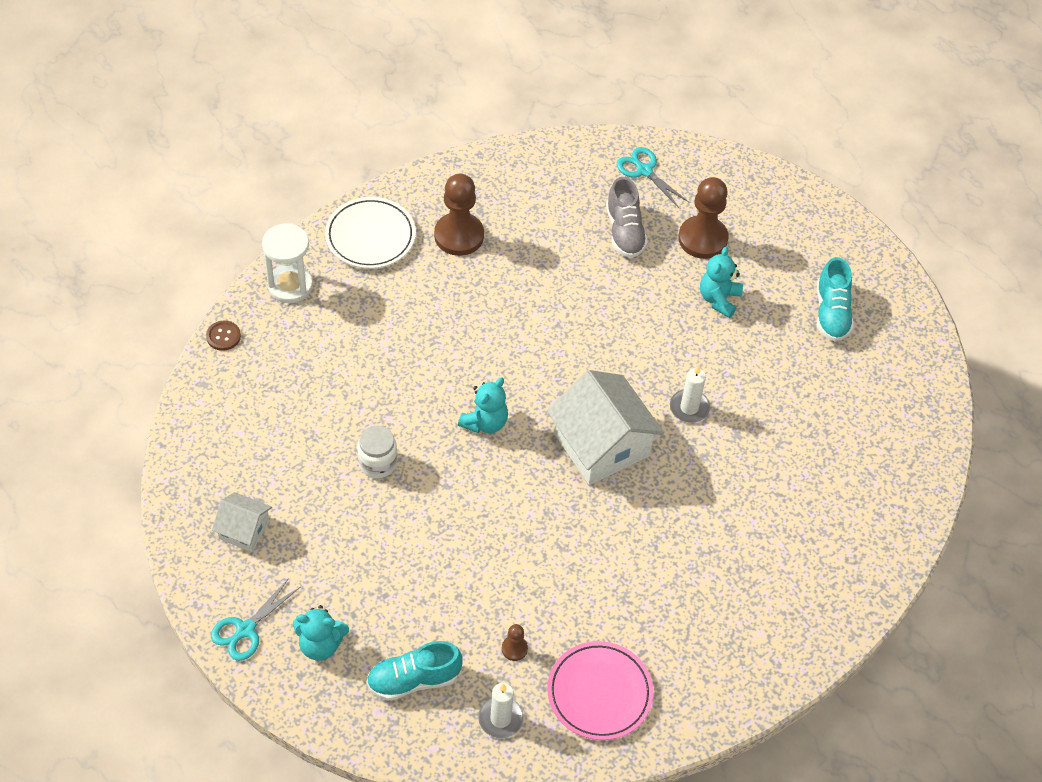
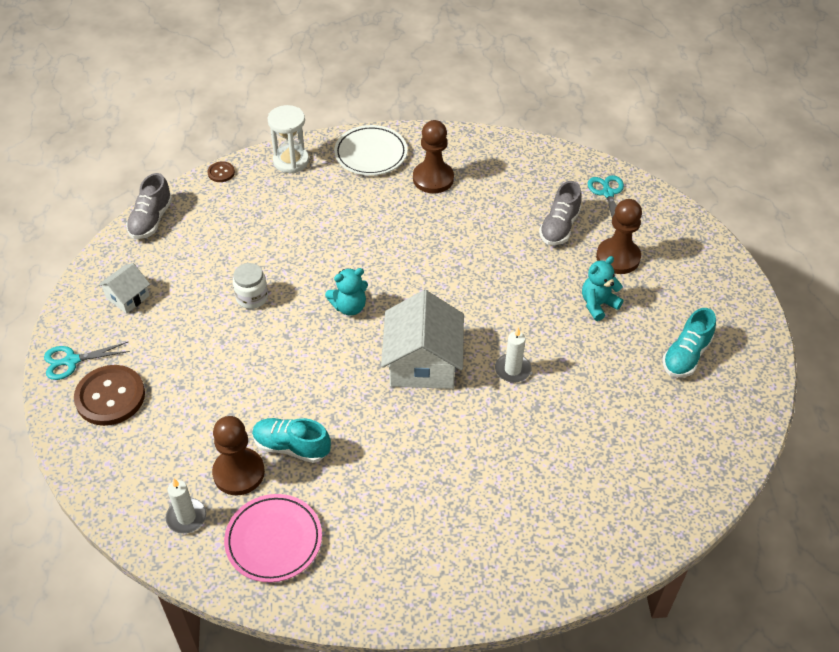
camera: 35 degrees right, 5 degrees down
white house [212,492,272,552] -> white house turned 75 degrees clockwise [98,263,150,314]
turquoise teddy bear [293,605,349,661] -> brown button [74,365,145,426]
turquoise shoe [367,641,463,701] -> turquoise shoe moved to [252,418,331,463]
brown pawn [502,624,528,661] -> brown pawn [212,416,265,496], size x2.21
none -> grey shoe [126,173,172,239]

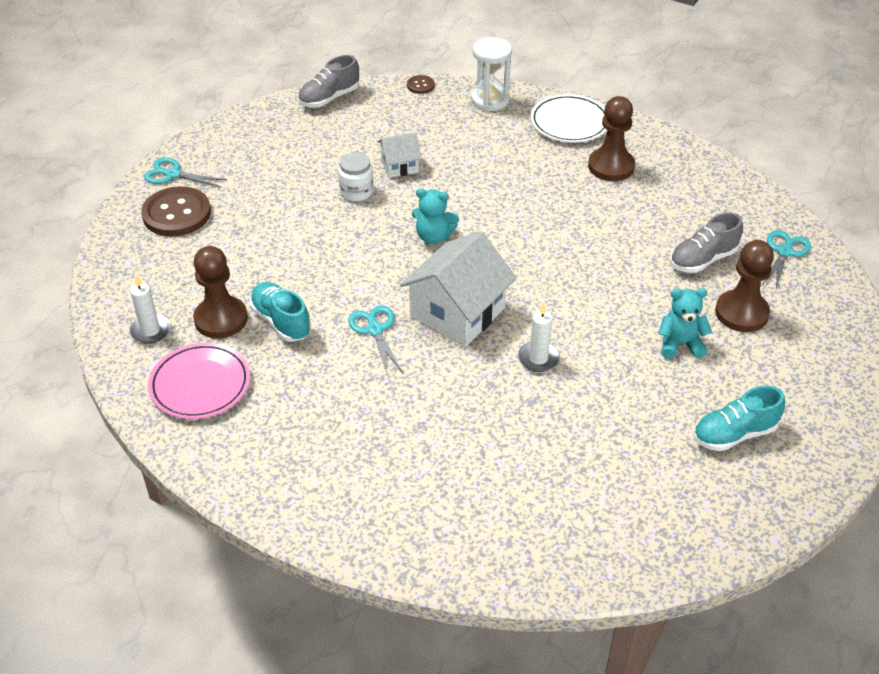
camera: 35 degrees right, 5 degrees down
white house [98,263,150,314] -> white house moved to [378,133,422,178]
none -> turquoise scissors [348,305,402,373]

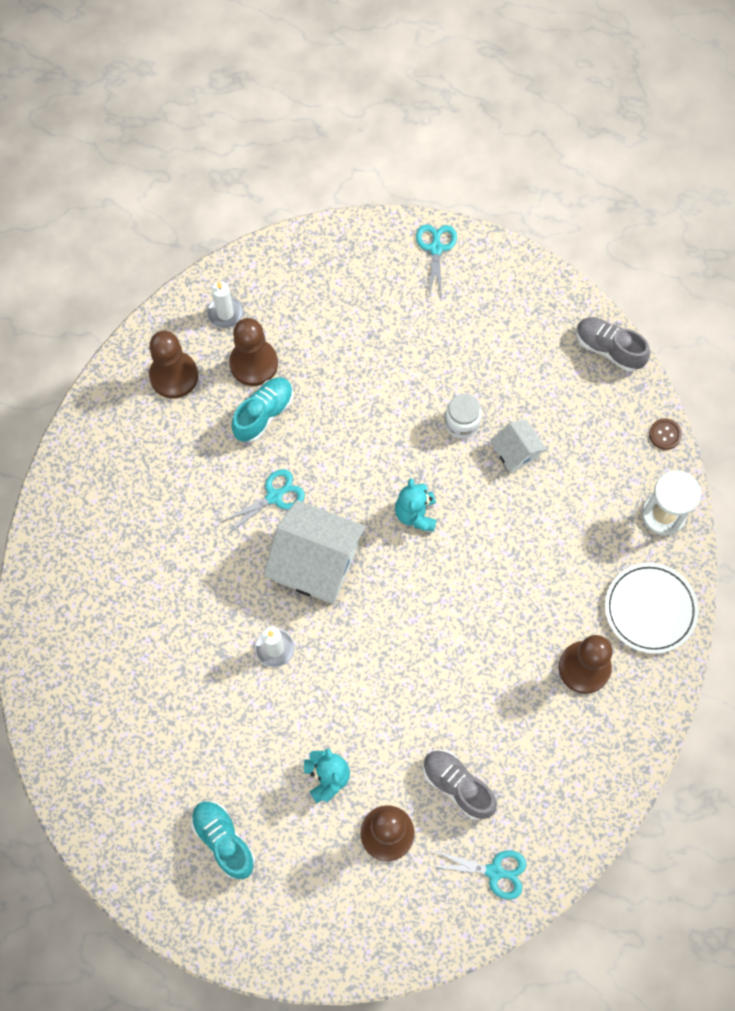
camera: 75 degrees right, 25 degrees up
brown button [141,186,211,236] -> none
pink plate [148,343,250,419] -> brown pawn [149,331,198,399]

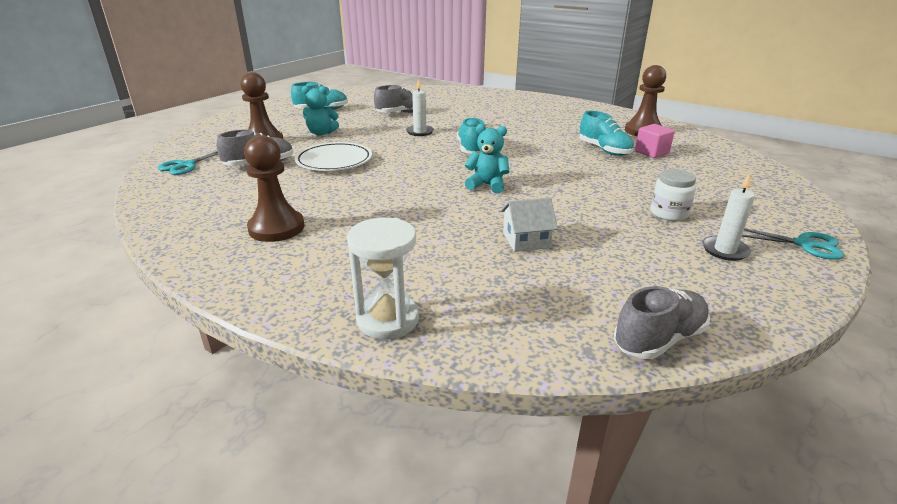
camera: 110 degrees right, 40 degrees down
white candle [207,281,243,328] -> white candle moved to [702,173,755,261]
turquoise scissors [219,469,305,534] -> none
brown pawn [229,318,278,386] -> pink cube [635,124,674,158]
white house [263,500,366,604] -> turquoise shoe [457,117,485,154]
white jar [445,394,482,439] -> white jar moved to [651,169,696,221]
white plate [605,563,699,654] -> white plate moved to [295,142,372,171]
brown button [649,419,682,450] -> none
none -> grey shoe [374,85,427,113]

